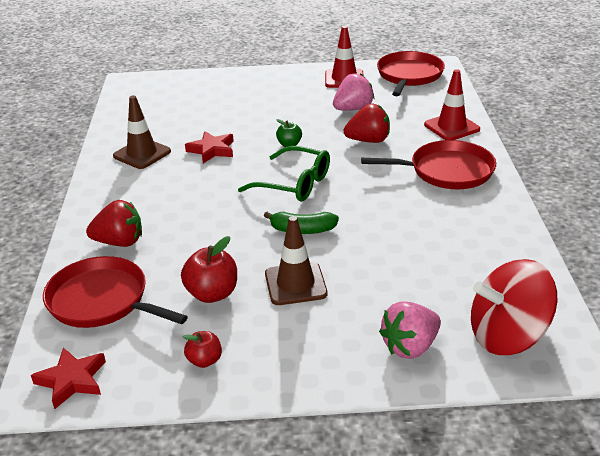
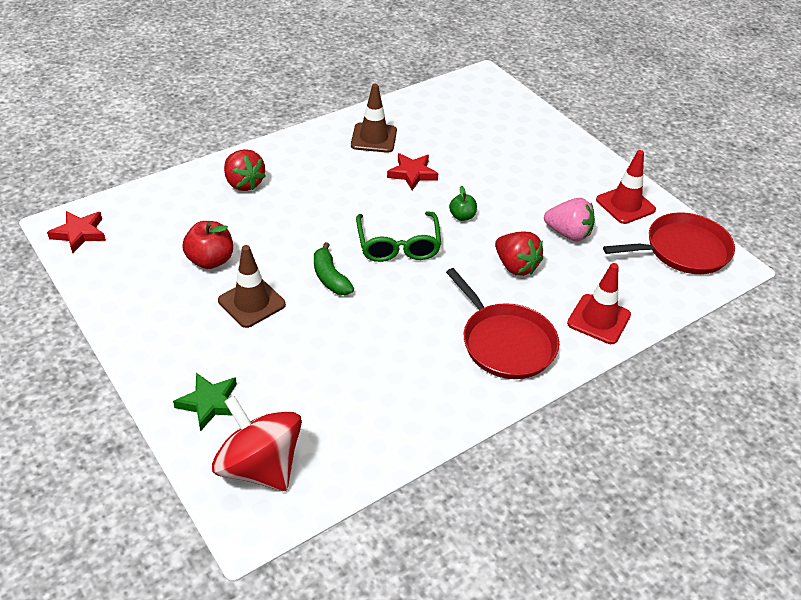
camera: 55 degrees right, 10 degrees up
red pan [43,256,188,328] -> none
red apple [183,331,222,368] -> none
pink strawberry [379,301,441,359] -> green star [173,373,237,432]

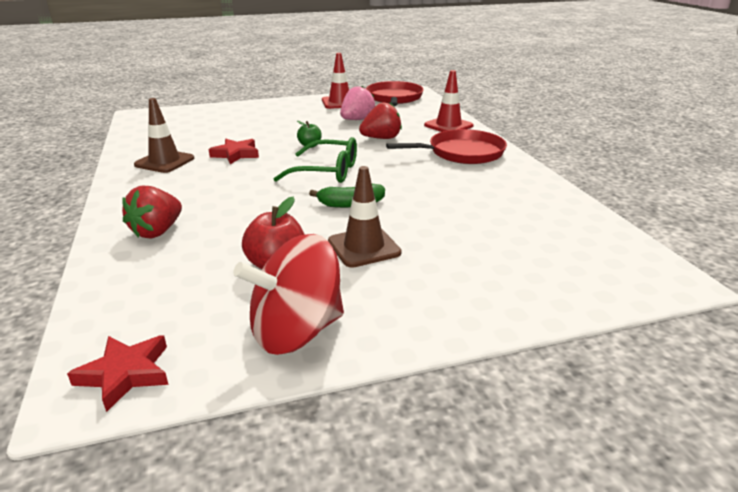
camera: 70 degrees left, 15 degrees down
green star [173,373,237,432] -> none
red spinning top [212,396,302,491] -> red spinning top moved to [233,234,344,355]
red strawberry [224,149,266,191] -> red strawberry turned 135 degrees clockwise [122,186,182,238]

